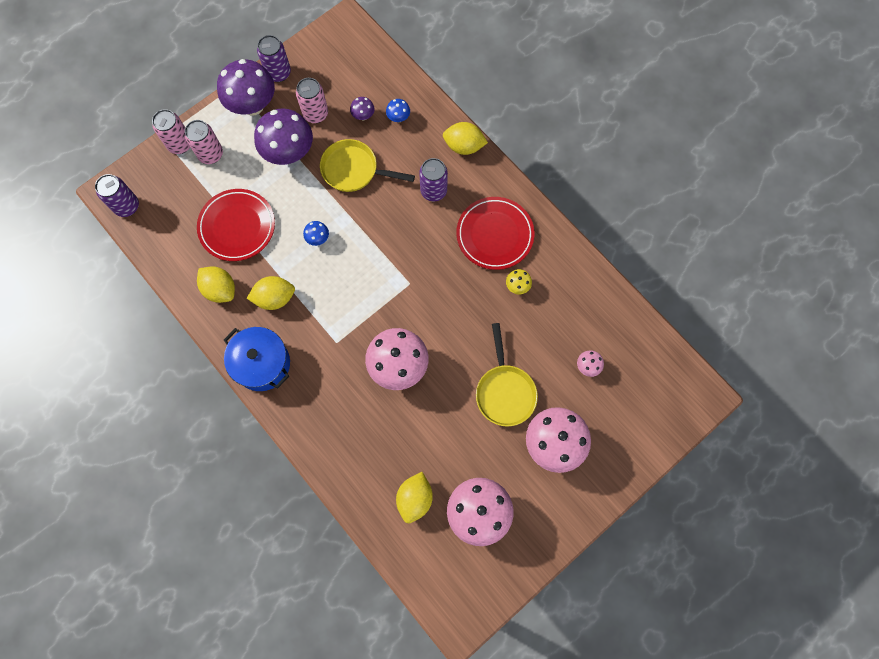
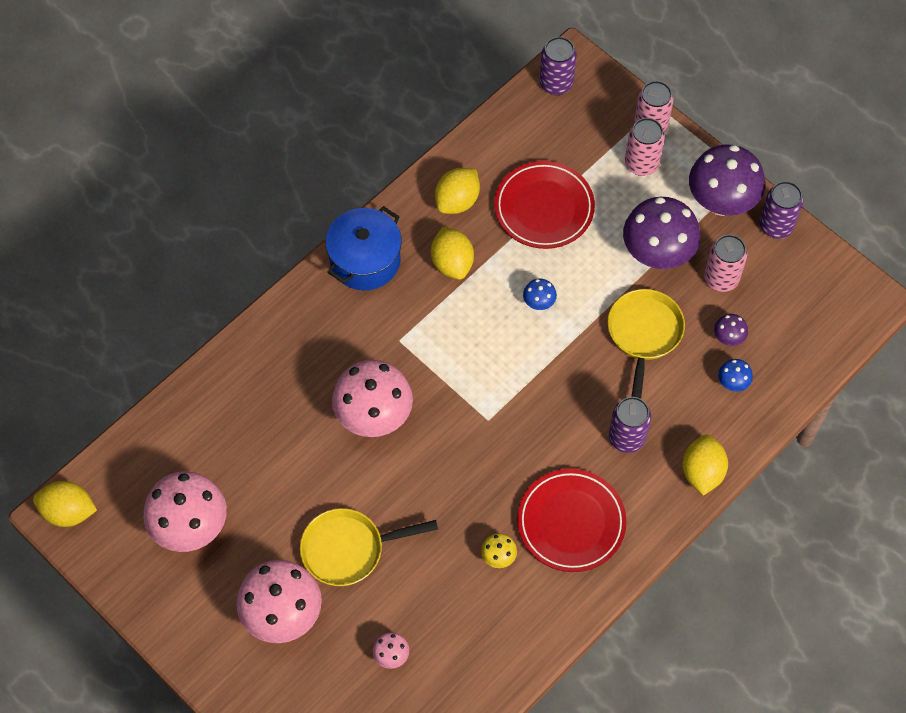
camera: 85 degrees right, 10 degrees down
yellow lemon [396,472,433,523] -> yellow lemon moved to [33,481,97,527]

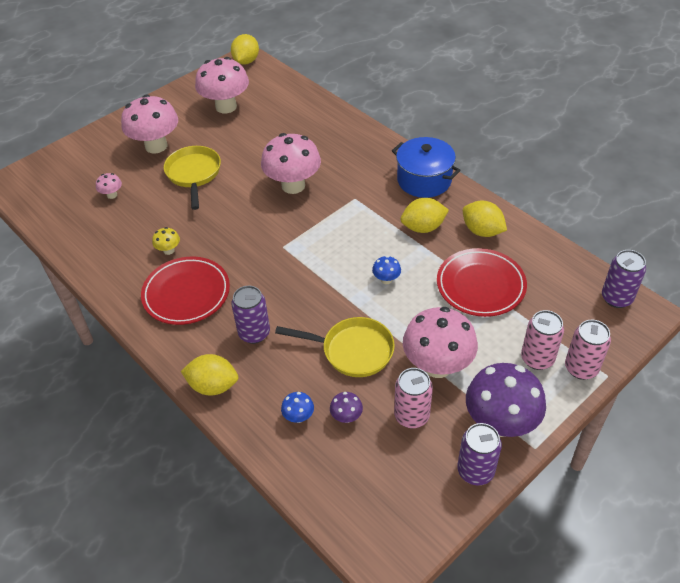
camera: 95 degrees right, 15 degrees down
purple mushroom [623,197,700,269] -> pink mushroom [403,307,478,378]

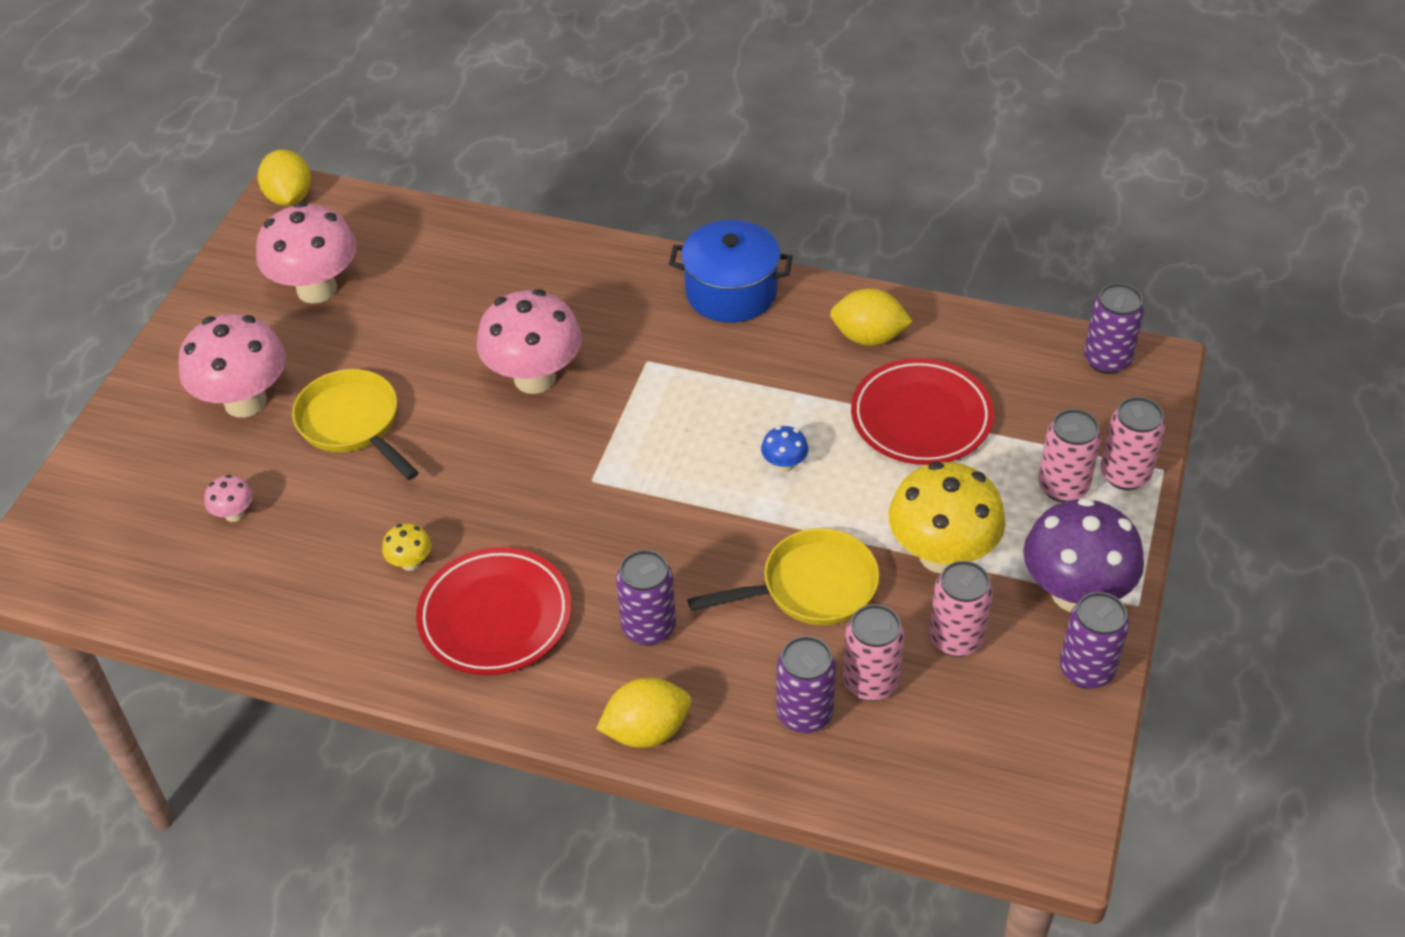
camera: 30 degrees left, 0 degrees up
blue mushroom [281,392,314,423] -> purple can [776,636,836,733]
purple mushroom [330,392,363,423] -> pink can [843,604,904,701]
yellow lemon [401,198,449,233] -> none
pink mushroom [403,307,478,378] -> yellow mushroom [888,462,1006,574]

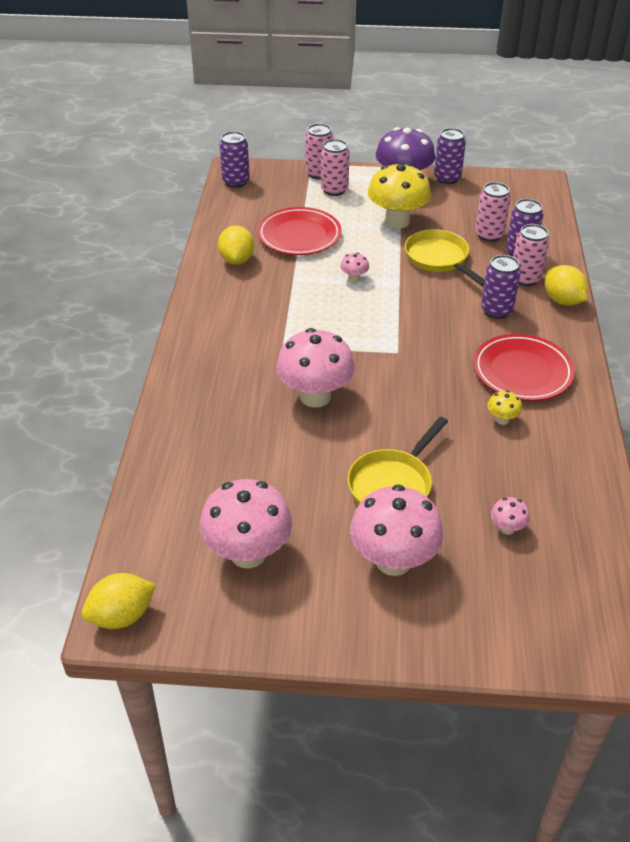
camera: 105 degrees left, 5 degrees down
blue pot [669,220,793,323] -> none
blue mushroom [761,426,808,472] -> pink mushroom [340,252,369,283]
pink can [929,561,993,657] -> pink can moved to [513,224,549,286]

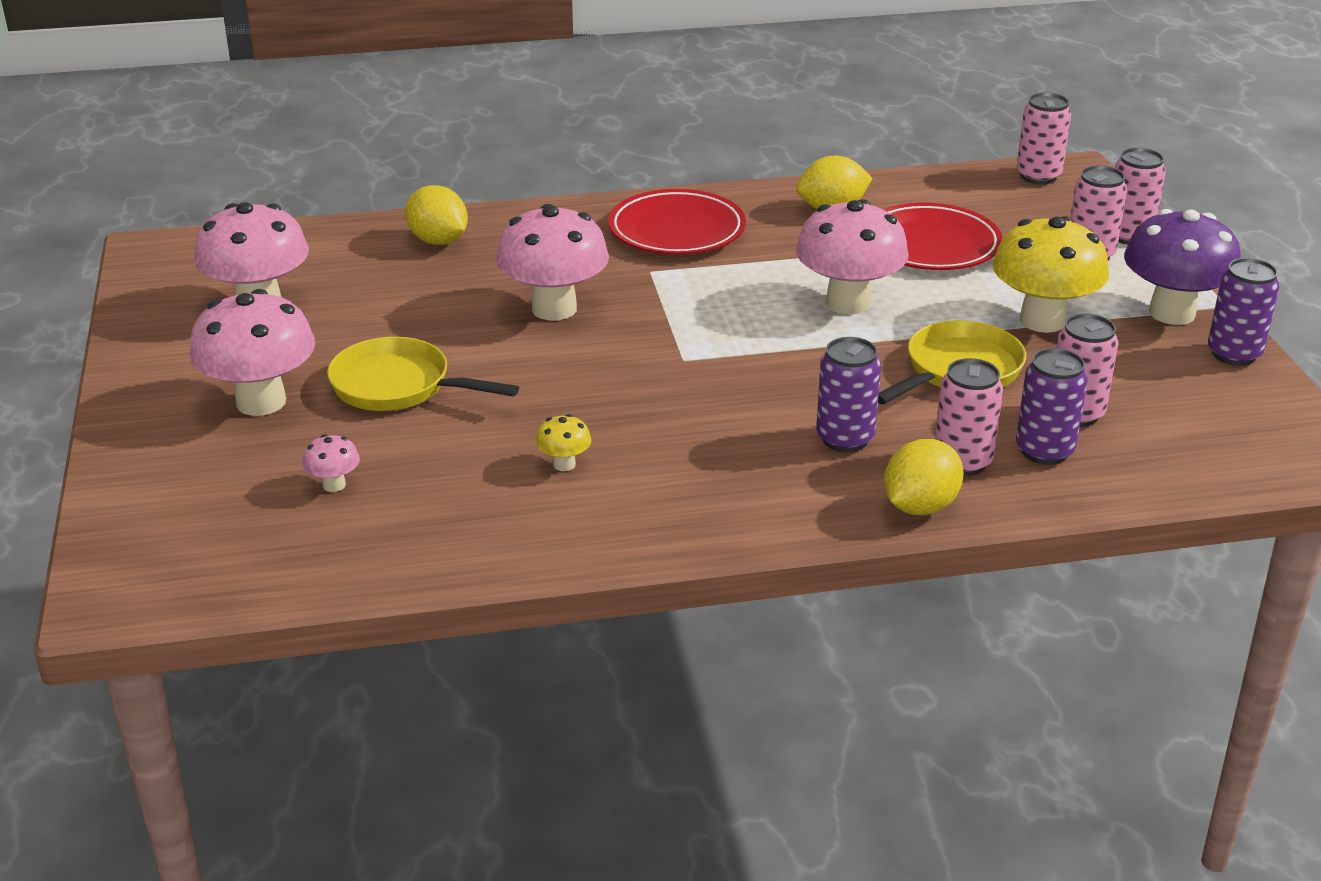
camera: 75 degrees right, 10 degrees down
yellow lemon [82,573,156,629] -> yellow lemon moved to [405,185,468,245]
purple can [220,131,250,188] -> pink can [1016,93,1071,184]
pink mushroom [340,252,369,283] -> pink mushroom [796,199,909,315], size x2.31
red plate [473,334,574,401] -> red plate moved to [608,189,746,255]

